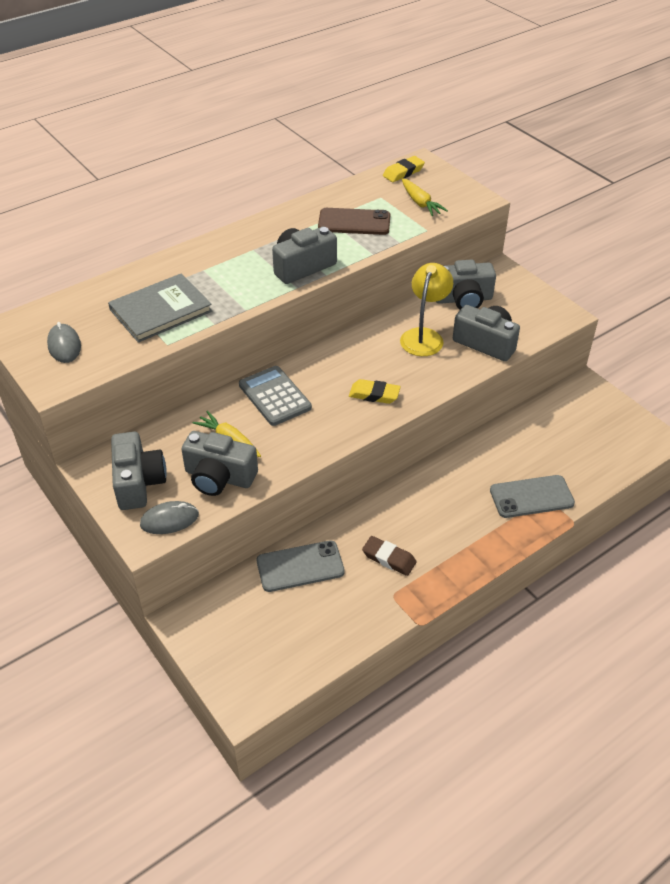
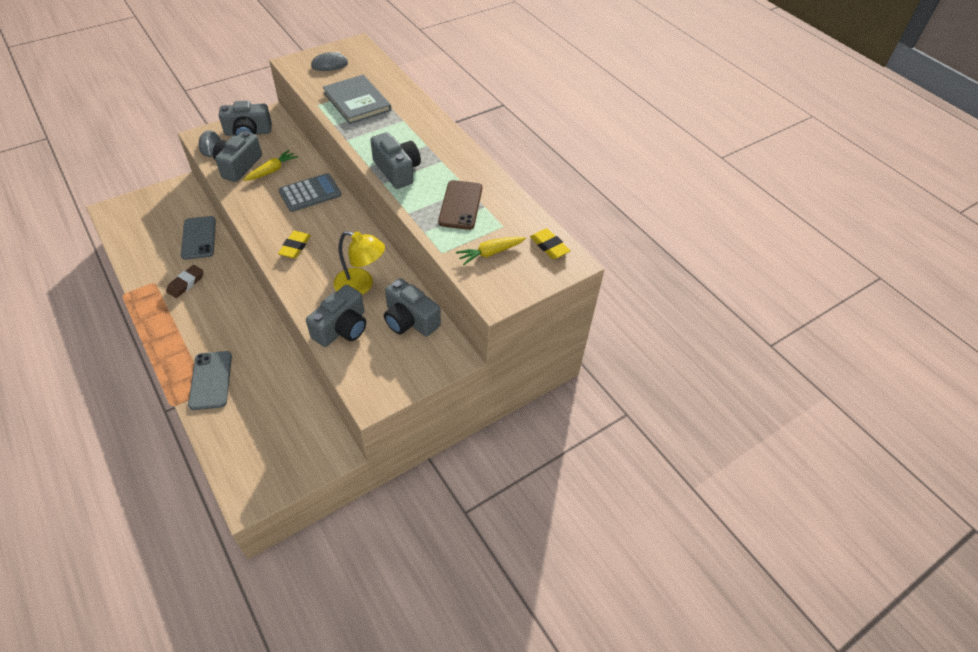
camera: 90 degrees right, 5 degrees up
grey camera [436,259,496,310] -> grey camera turned 45 degrees counterclockwise [384,278,441,337]

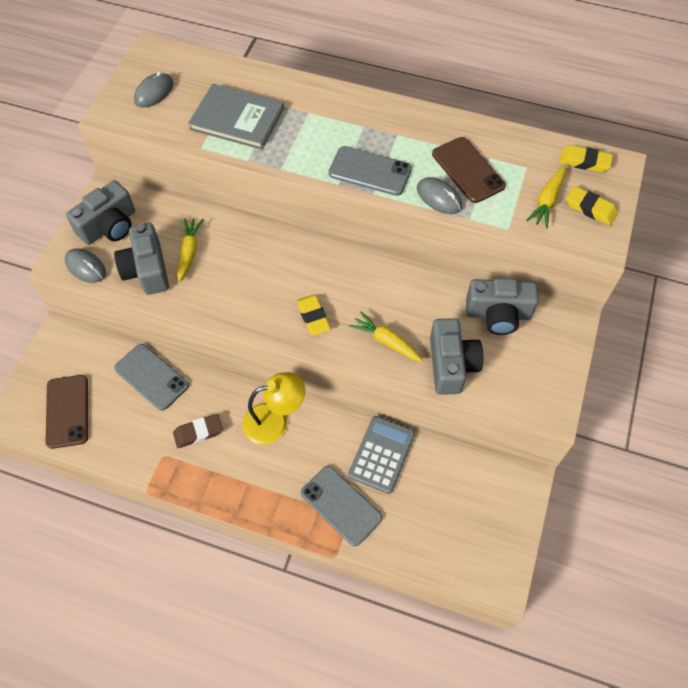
camera: 35 degrees left, 10 degrees up
brown eraser [166,265,204,298] -> brown eraser turned 75 degrees clockwise [173,414,223,448]
grey calculator [279,173,341,212] -> grey calculator moved to [348,416,415,494]
yellow lamp [333,231,385,295] -> yellow lamp moved to [242,372,305,445]
grey camera [371,132,421,189] -> grey phone [329,146,412,196]
none -> brown phone [45,375,88,449]
none -> yellow carrot [349,311,423,362]
none -> grey mouse [417,177,462,214]
none -> yellow eraser [566,186,618,226]

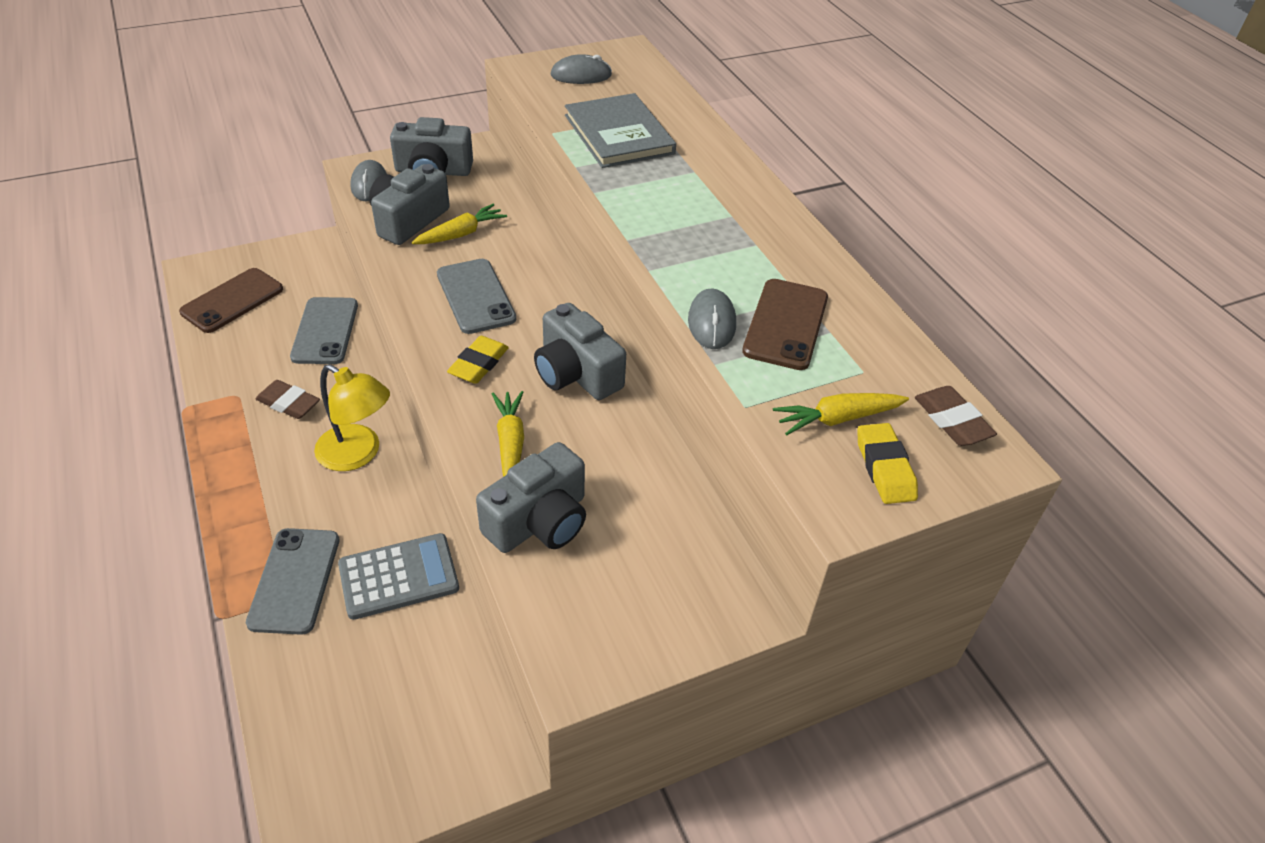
camera: 45 degrees right, 15 degrees down
grey phone [329,146,412,196] -> grey phone moved to [437,259,516,334]
grey camera [466,278,538,335] -> grey camera moved to [534,303,626,400]
yellow eraser [559,145,613,172] -> brown eraser [915,386,997,446]

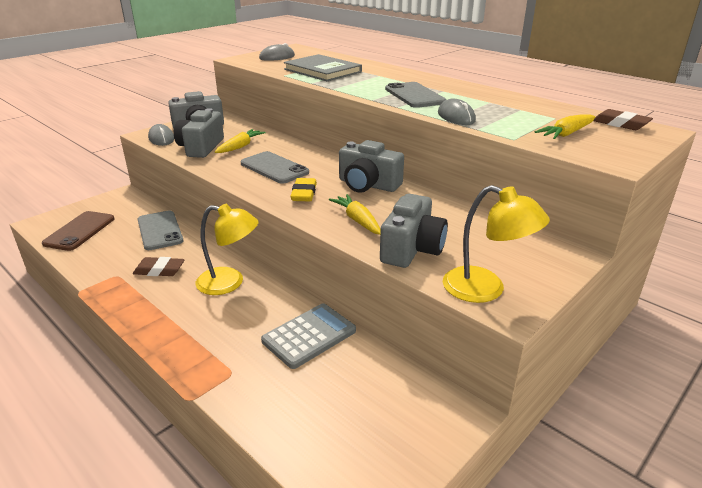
camera: 20 degrees left, 15 degrees down
grey phone [246,528,339,635] -> grey phone moved to [385,82,446,108]
brown phone [742,279,828,370] -> none
yellow eraser [857,423,918,504] -> none
none -> yellow lamp [443,185,550,303]

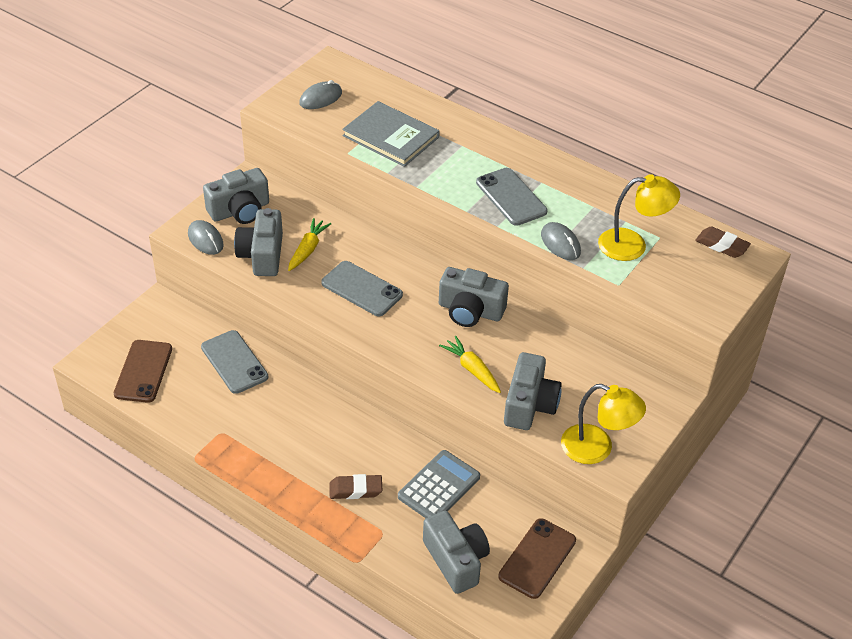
camera: 10 degrees left, 15 degrees up
brown eraser [133,257,184,276] -> brown eraser moved to [329,474,382,499]
yellow lamp [196,204,258,295] -> yellow lamp moved to [598,174,680,261]
yellow eraser [290,178,317,202] -> none
yellow carrot [535,114,596,139] -> none
none -> grey camera [423,511,490,594]
none -> brown phone [498,518,576,599]

